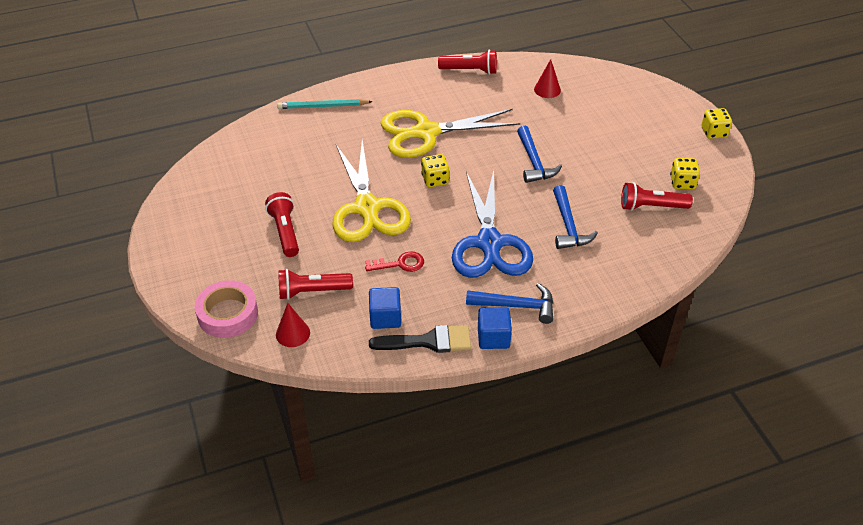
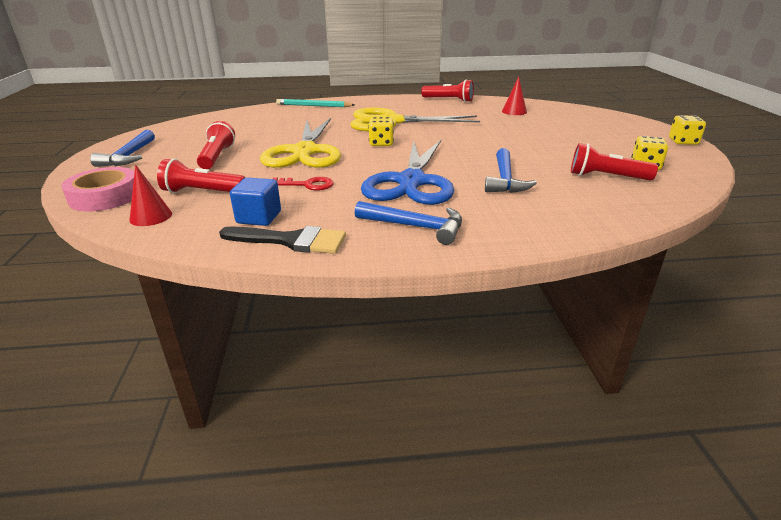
camera: 15 degrees right, 15 degrees down
blue cube [478,307,512,349] -> none
blue hammer [517,126,562,183] -> blue hammer moved to [90,130,155,167]

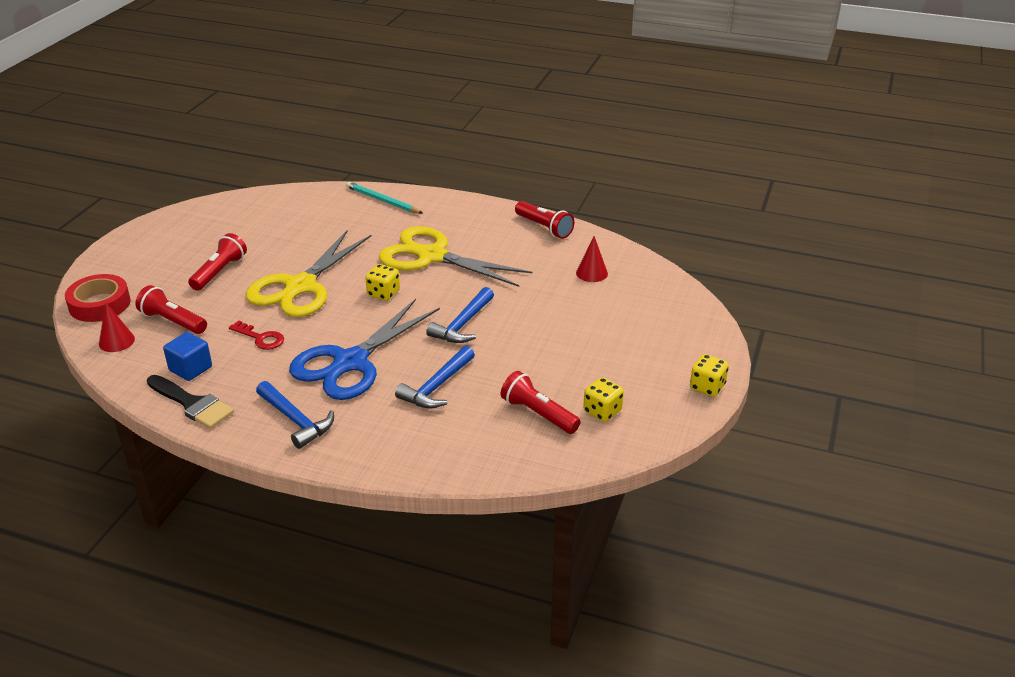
camera: 25 degrees right, 5 degrees up
pink tape [61,167,135,211] -> red tape [65,274,131,322]
blue hammer [90,130,155,167] -> blue hammer moved to [426,287,494,343]

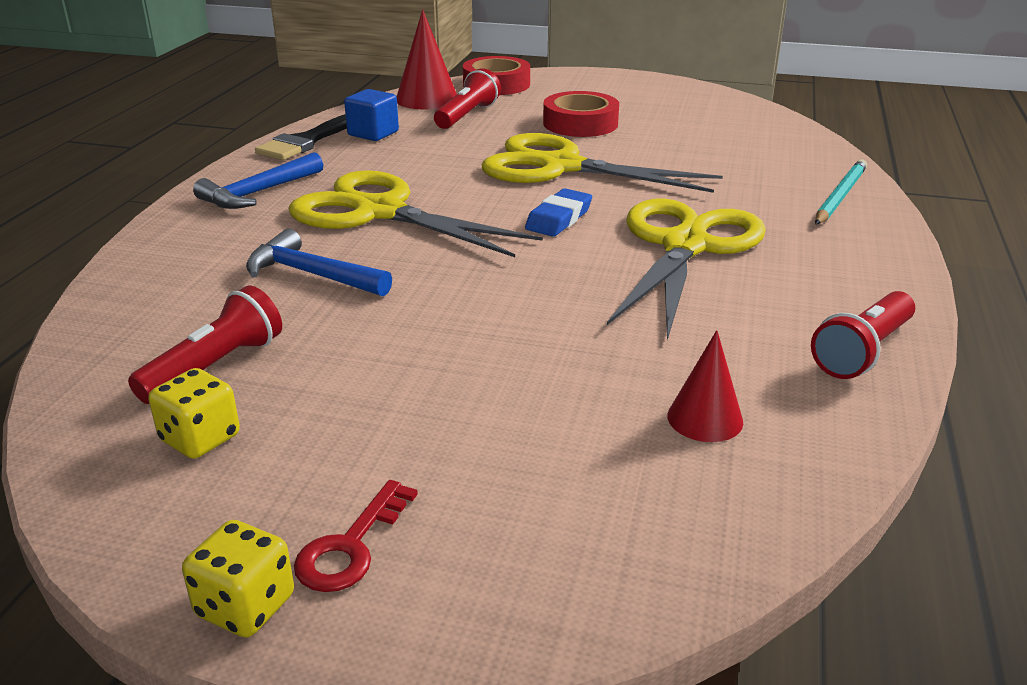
camera: 85 degrees right, 5 degrees down
red cone [99,303,135,352] -> red cone [397,9,457,109], size x1.60
red flashlight [188,233,247,291] -> red tape [543,91,619,137]
red key [229,320,284,350] -> red key moved to [294,480,418,592]
blue scissors [289,299,440,400] -> yellow scissors [289,170,543,257]
yellow dice [365,264,400,301] -> blue eraser [525,188,592,237]
blue hammer [426,287,494,343] -> none

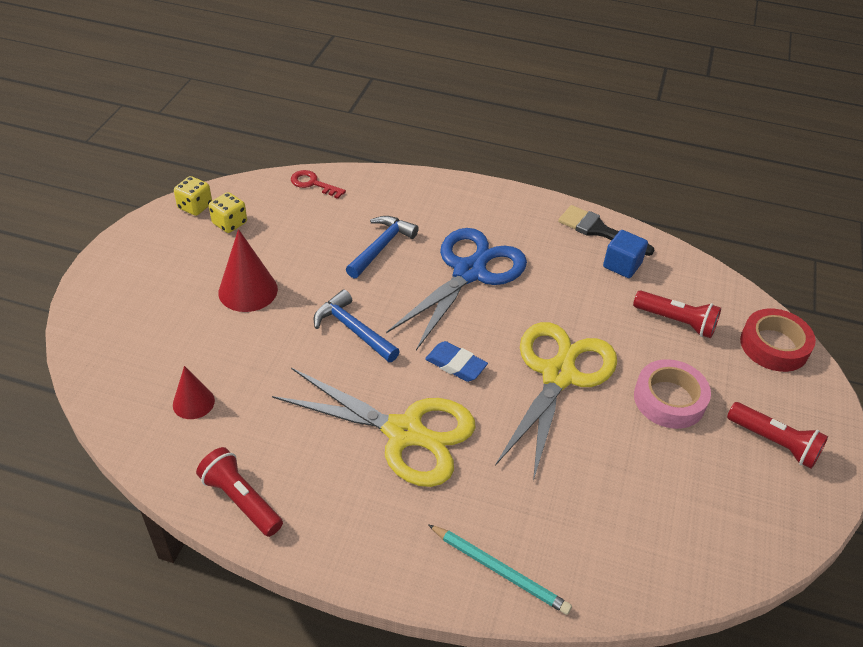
camera: 90 degrees right, 15 degrees up
red flashlight [128,286,282,404] -> red flashlight moved to [727,402,828,469]
yellow dice [182,520,294,637] -> yellow dice moved to [174,176,212,216]
blue hammer [193,152,323,209] -> blue hammer moved to [314,290,400,362]
yellow scissors [289,170,543,257] -> blue scissors [386,228,527,350]
red key [294,480,418,592] -> red key moved to [291,170,346,199]
red cone [397,9,457,109] -> red cone moved to [218,229,278,312]
red tape [543,91,619,137] -> pink tape [634,359,711,429]

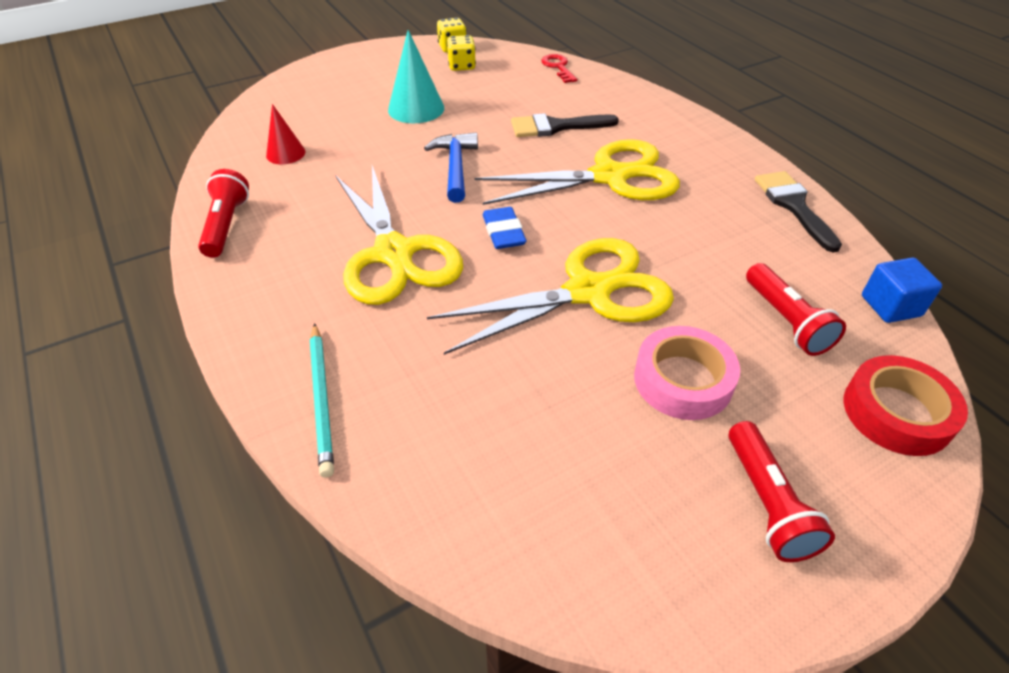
camera: 45 degrees right, 0 degrees up
red cone [218,229,278,312] -> turquoise cone [388,30,444,123]
blue hammer [346,216,419,278] -> black brush [511,113,619,137]
blue scissors [386,228,527,350] -> yellow scissors [474,139,680,205]
blue cube [603,230,648,278] -> blue cube moved to [862,258,942,323]

